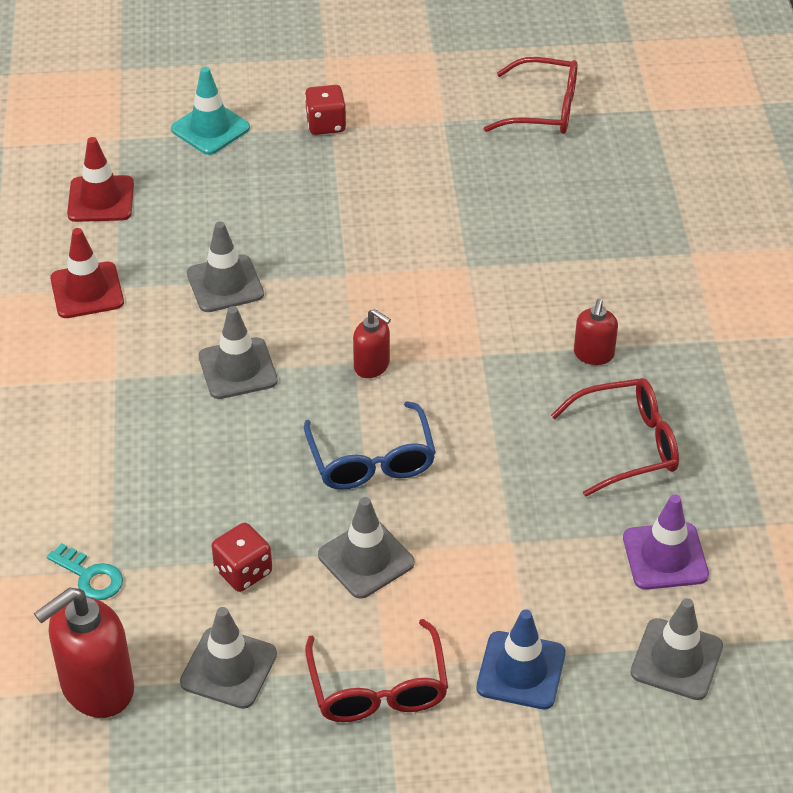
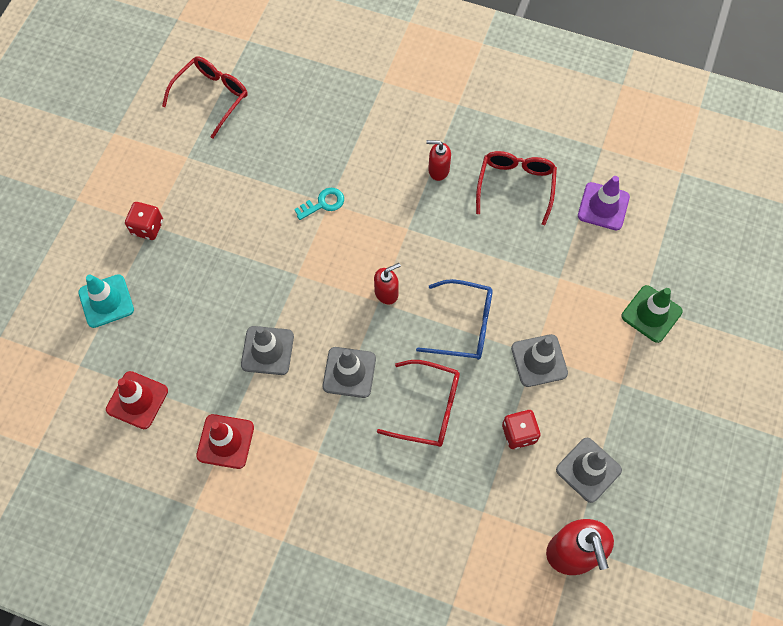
camera: 65 degrees left, 20 degrees up
turquoise key [47,543,123,600] -> turquoise key moved to [294,188,344,220]
red glasses [305,619,448,722] -> red glasses moved to [377,360,460,447]
blue traffic cone [476,609,565,709] -> green traffic cone [622,285,683,343]
red soap dispenser [574,299,618,365] -> red soap dispenser turned 150 degrees clockwise [426,140,451,181]
grey traffic cone [631,598,723,700] -> none

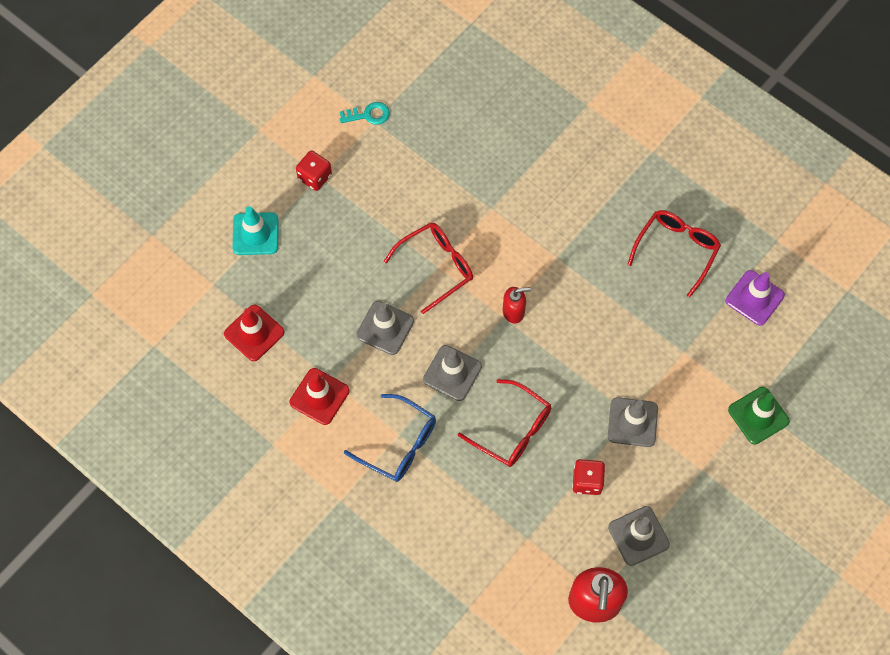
camera: 20 degrees right, 0 degrees up
red glasses [162,56,248,139] -> red glasses moved to [384,223,473,314]
turquoise key [294,188,344,220] -> turquoise key moved to [340,102,390,125]
blue glasses [416,279,493,360] -> blue glasses moved to [344,394,436,482]
red soap dispenser [426,140,451,181] -> none

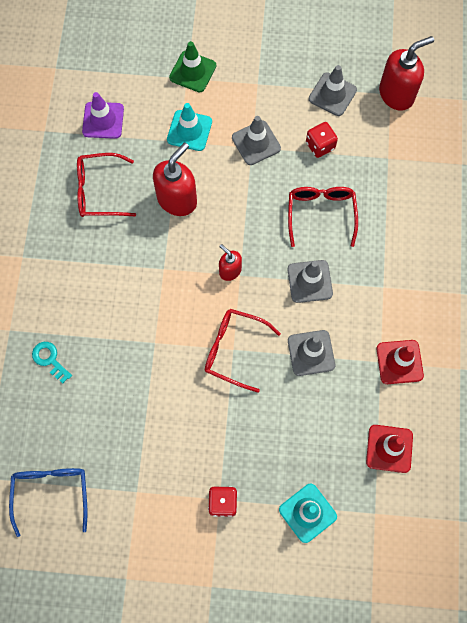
camera: 125 degrees left, 5 degrees up
turquoise key [340,102,390,125] -> turquoise key moved to [32,342,72,383]
blue glasses [344,394,436,482] -> blue glasses moved to [9,468,87,537]
none -> red soap dispenser [153,142,197,216]
none -> turquoise traffic cone [167,103,212,151]

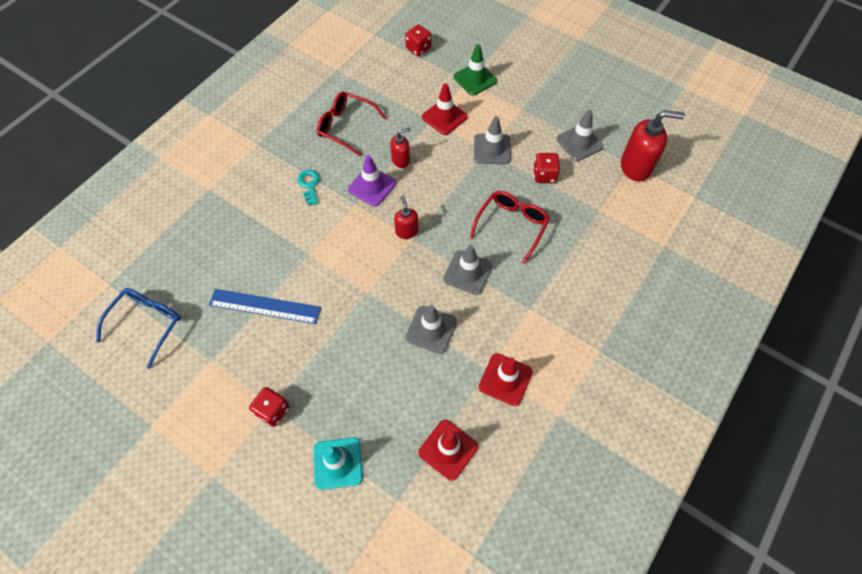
camera: 30 degrees right, 10 degrees down
turquoise key [32,342,72,383] -> turquoise key moved to [297,169,320,205]
purple traffic cone [82,92,124,139] -> purple traffic cone moved to [348,155,396,207]
red soap dispenser [153,142,197,216] -> red soap dispenser [390,128,411,168], size x0.56
turquoise traffic cone [167,103,212,151] -> red traffic cone [422,83,467,135]
red glasses [205,309,281,393] -> none
none -> blue ruler [209,289,321,324]
none -> red dice [405,24,431,56]

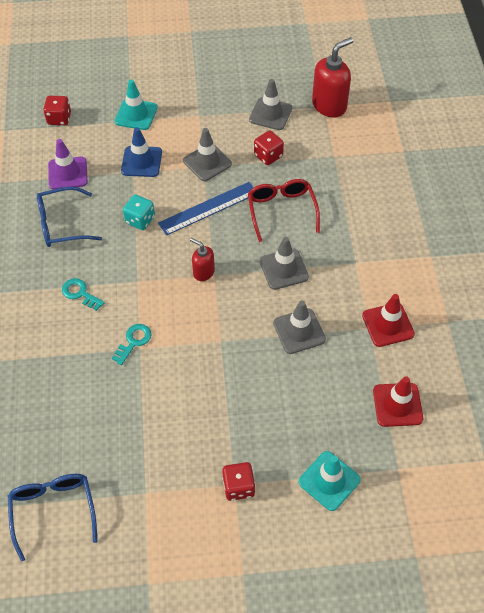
camera: 40 degrees left, 5 degrees down
blue ruler [209,289,321,324] -> blue ruler moved to [158,182,254,236]
red glasses [317,92,386,156] -> blue glasses [37,187,102,247]
purple traffic cone [348,155,396,207] -> purple traffic cone moved to [48,139,88,190]
red soap dispenser [390,128,411,168] -> turquoise dice [123,194,155,230]
red traffic cone [422,83,467,135] -> blue traffic cone [121,127,162,177]
green traffic cone [454,44,497,96] -> turquoise traffic cone [115,79,158,130]
none -> turquoise key [112,324,152,365]

